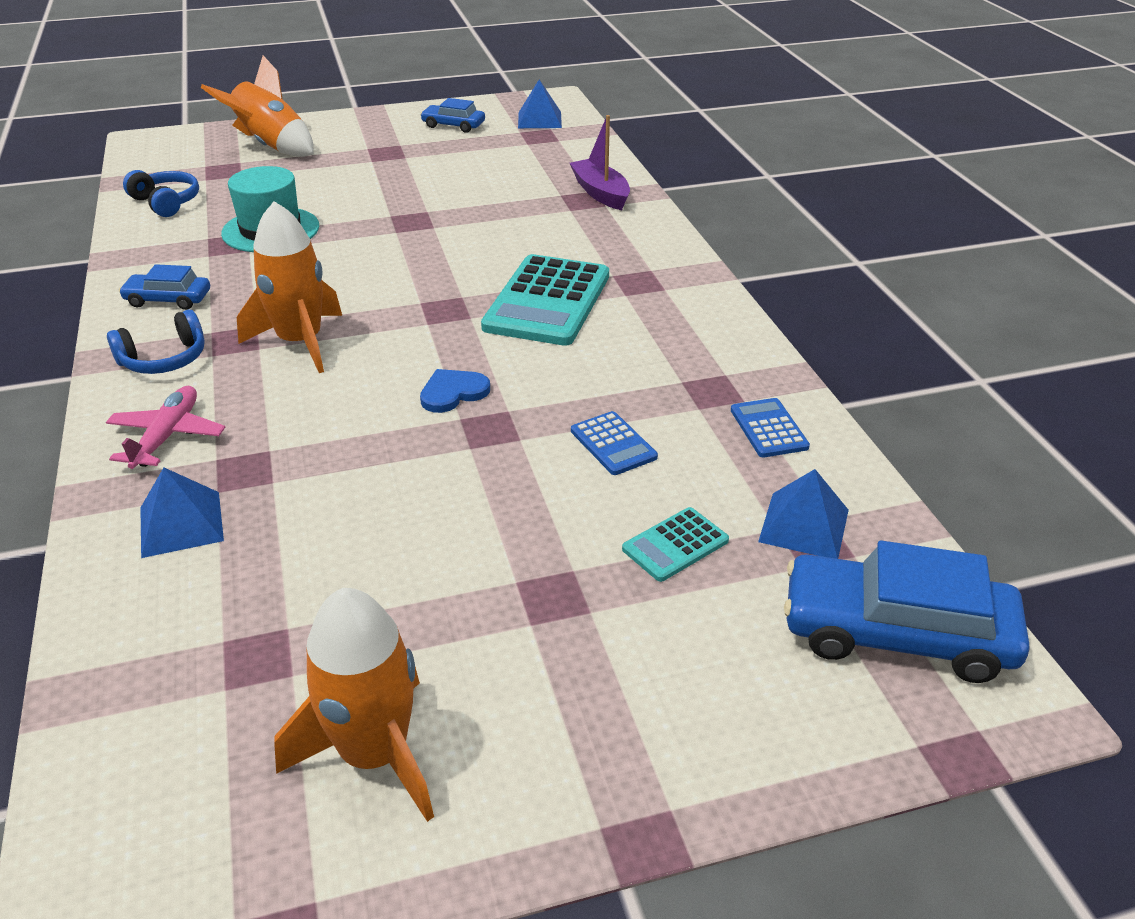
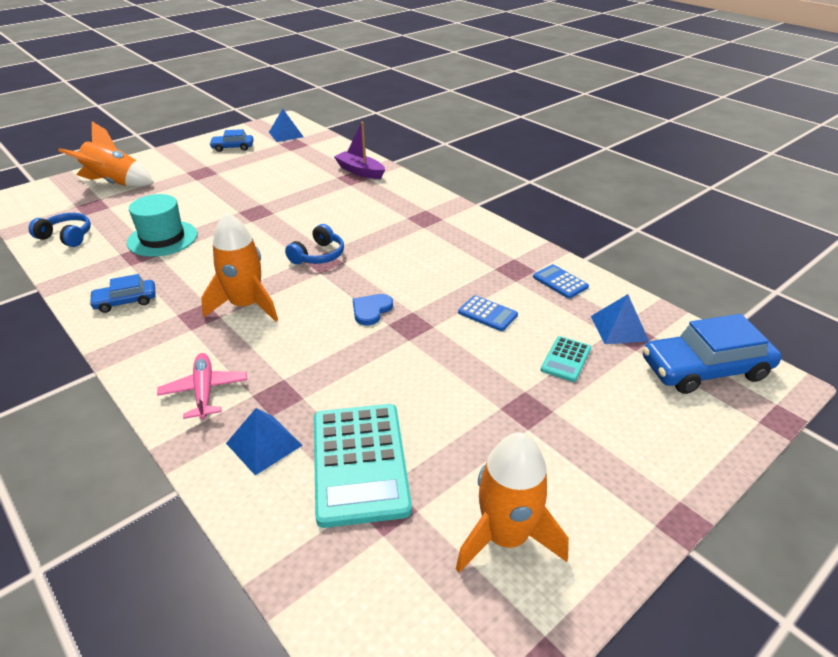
camera: 25 degrees left, 0 degrees up
blue headphones [107,309,205,374] -> blue headphones moved to [285,224,344,265]
turquoise calculator [481,254,609,346] -> turquoise calculator moved to [314,404,412,528]

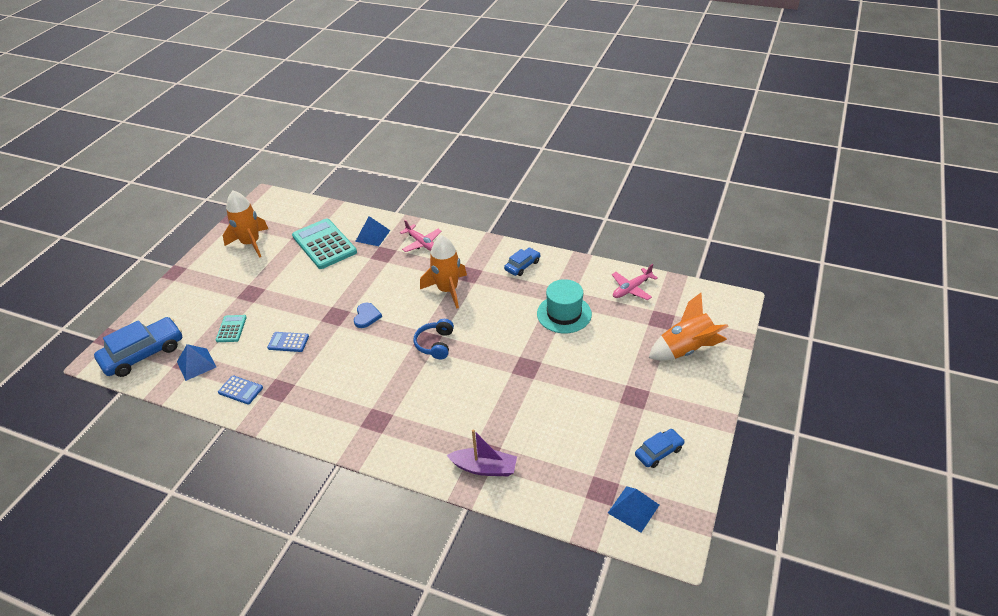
camera: 155 degrees right, 5 degrees up
blue headphones [29,213,91,247] -> pink plane [612,264,658,300]

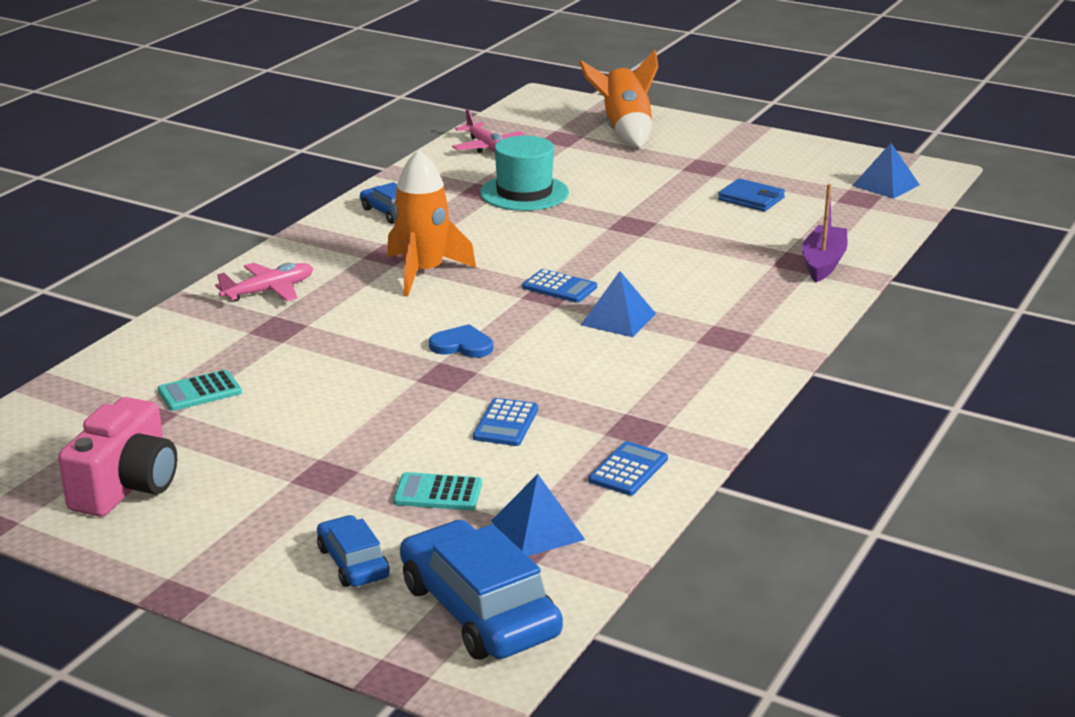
camera: 85 degrees left, 15 degrees down
orange rocket [223,191,268,258] -> pink camera [58,397,177,517]
turquoise calculator [292,218,357,269] -> turquoise calculator [158,370,242,411], size x0.48
blue pyramid [355,216,390,246] -> blue pyramid moved to [581,271,656,337]
blue headphones [413,319,454,359] -> blue calculator [522,269,597,303]
blue car [635,429,685,468] -> blue car moved to [317,515,390,587]
none -> blue wallet [718,179,785,211]

